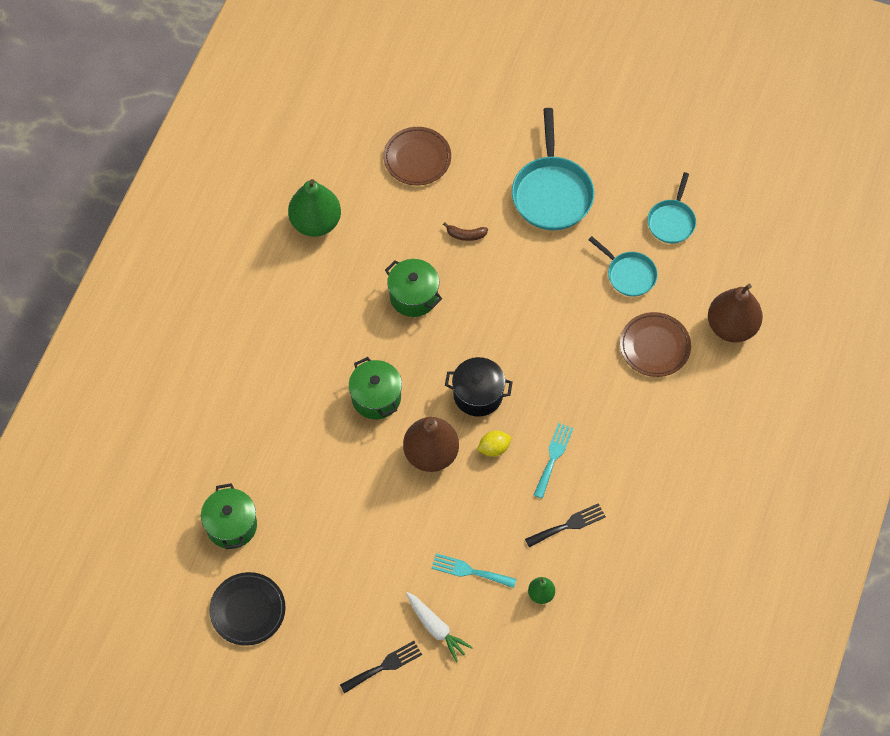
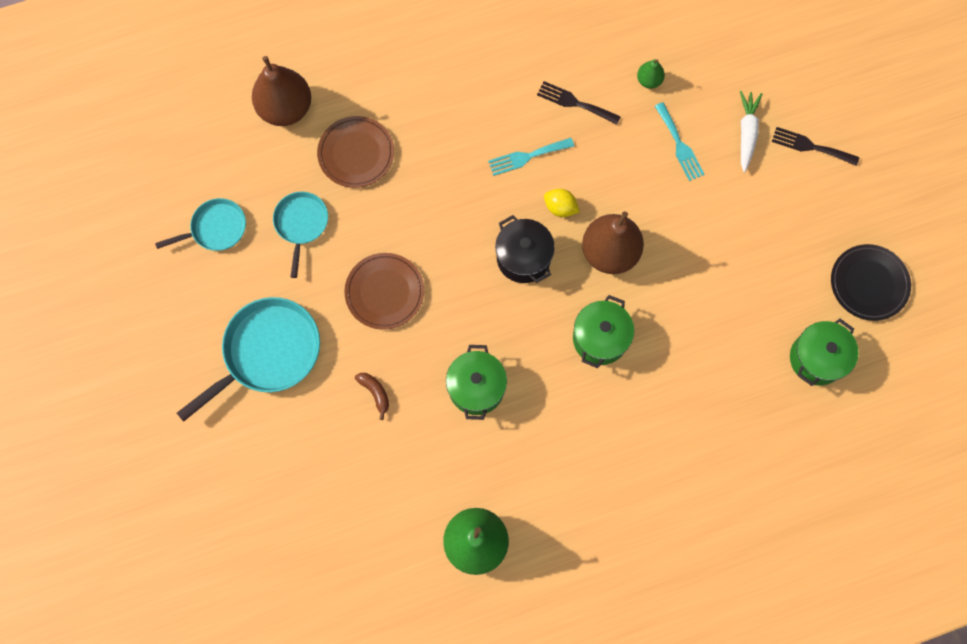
camera: 130 degrees left, 10 degrees up
brown plate [384,127,451,185] -> brown plate moved to [344,253,424,330]

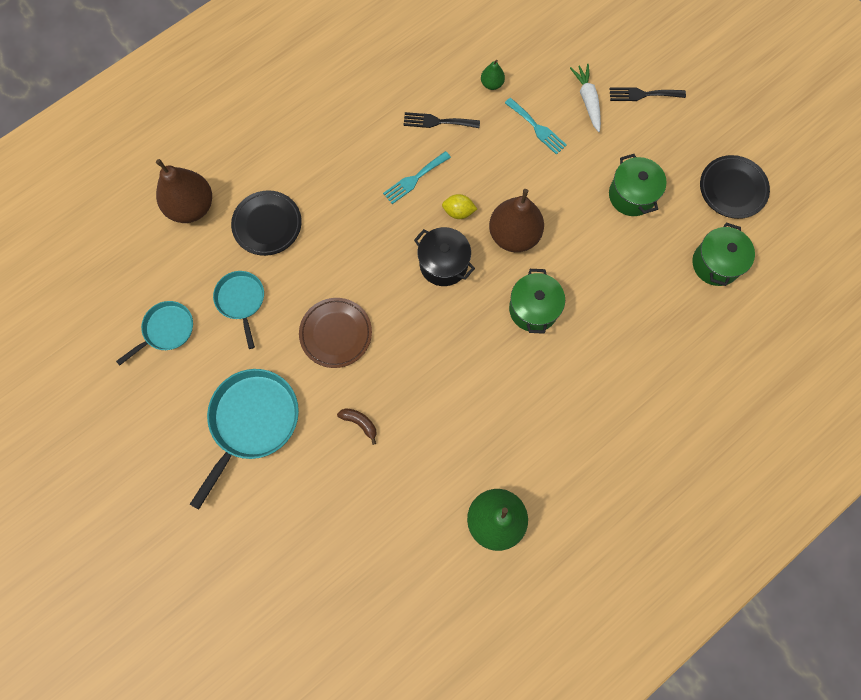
camera: 20 degrees left, 0 degrees up
brown plate [317,116,394,188] -> black plate [231,190,302,256]
green pot [446,345,507,420] -> green pot moved to [609,154,667,216]

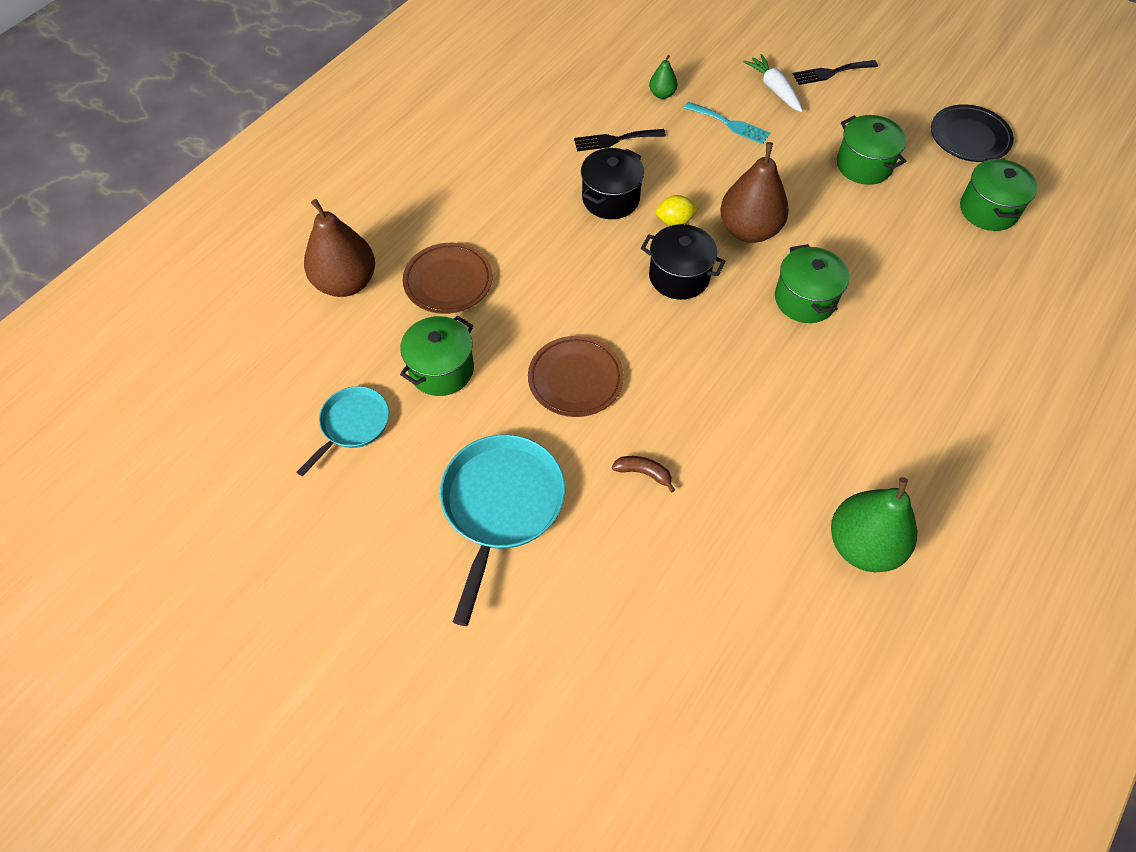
camera: 15 degrees left, 15 degrees down
turquoise pan [213,271,264,349] -> green pot [400,316,474,396]
black plate [231,190,302,256] -> brown plate [403,243,492,314]
turquoise fork [383,151,451,204] -> black pot [581,148,644,219]

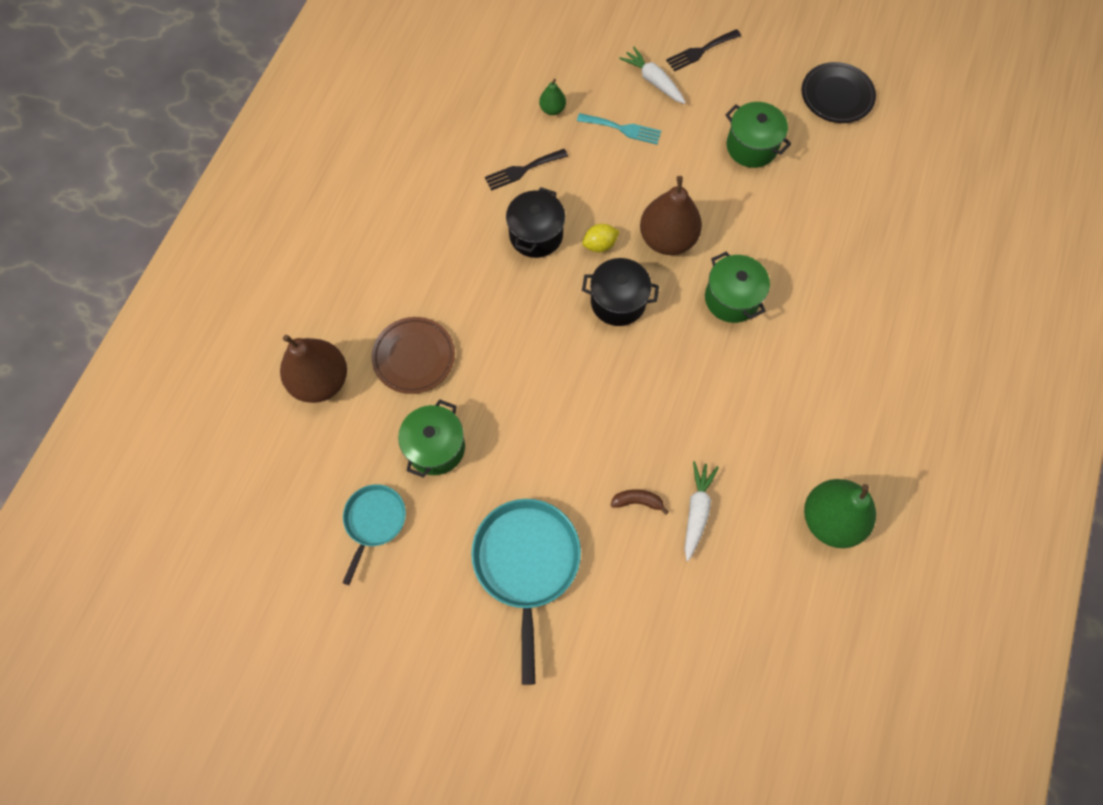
camera: 15 degrees left, 10 degrees up
brown plate [528,336,624,417] -> none
green pot [960,158,1038,231] -> none
none -> white carrot [685,461,719,561]

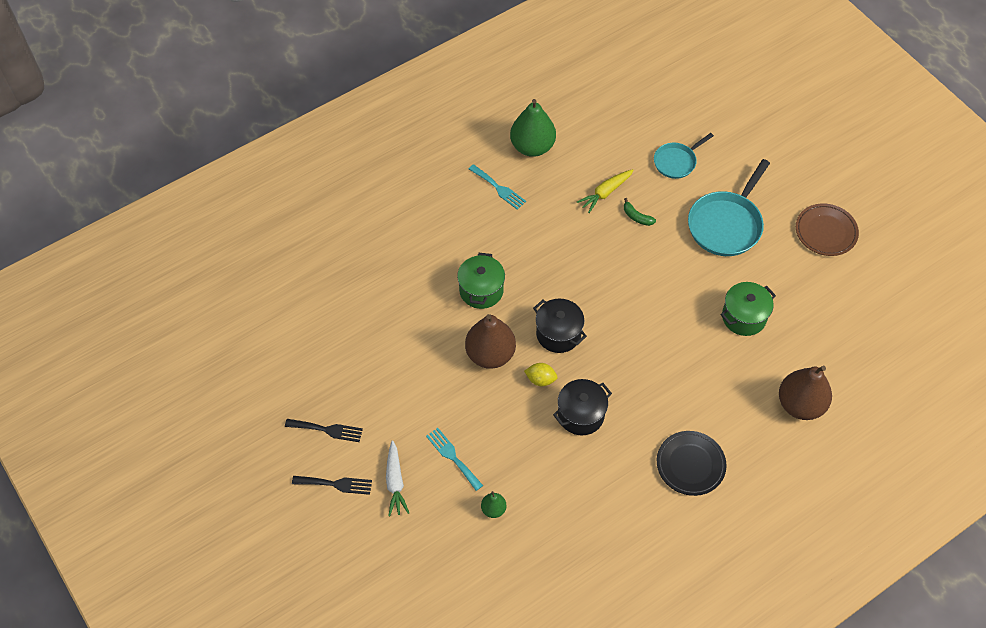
camera: 145 degrees left, 10 degrees down
turquoise pan [342,484,406,585] -> turquoise pan moved to [654,133,714,179]
brown plate [372,317,455,394] -> brown plate moved to [796,204,859,256]
black fork [485,149,568,191] -> black fork moved to [285,419,363,442]
brown banana [611,489,668,515] -> green banana [624,198,656,226]
white carrot [685,461,719,561] -> yellow carrot [577,169,634,213]
green pot [725,102,791,168] -> none
black plate [802,62,876,123] -> black plate moved to [657,431,726,496]
none -> turquoise fork [469,164,526,210]

